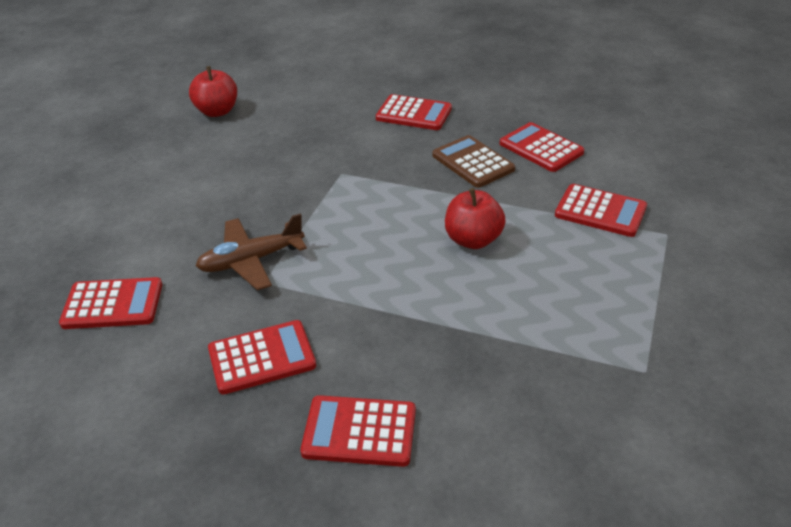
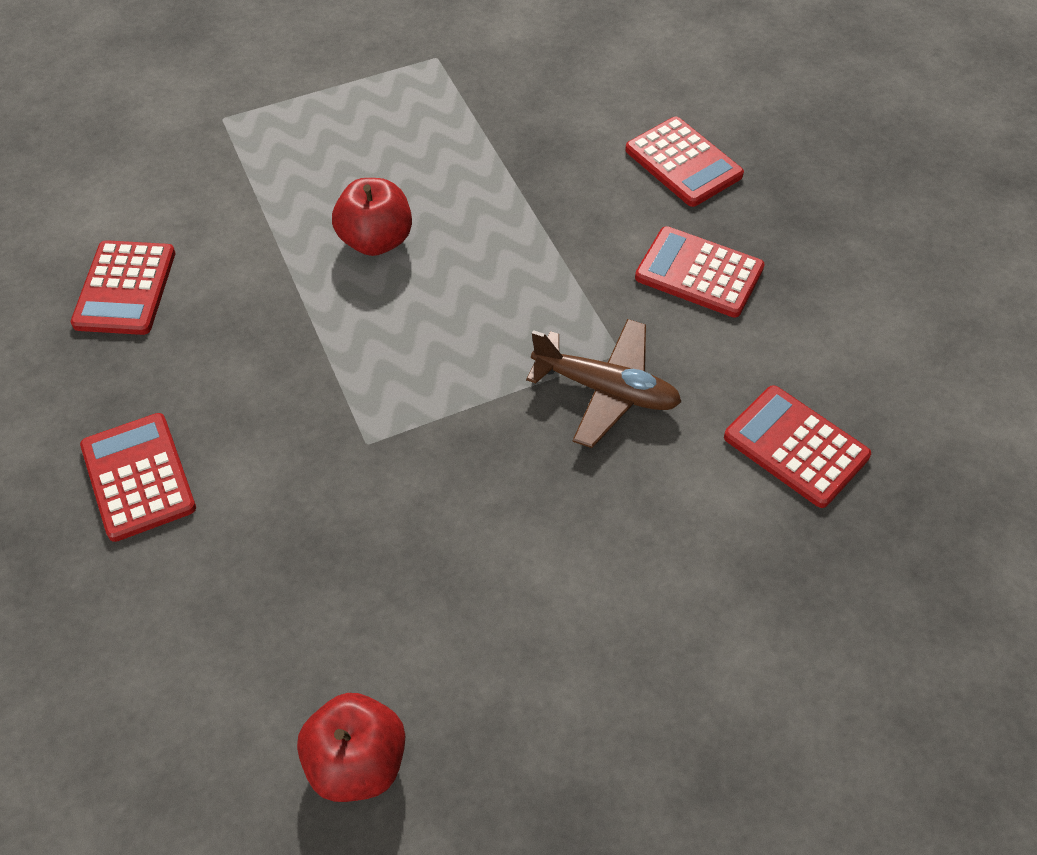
camera: 135 degrees left, 15 degrees up
brown calculator [432,135,515,188] -> none
red calculator [555,184,647,237] -> none

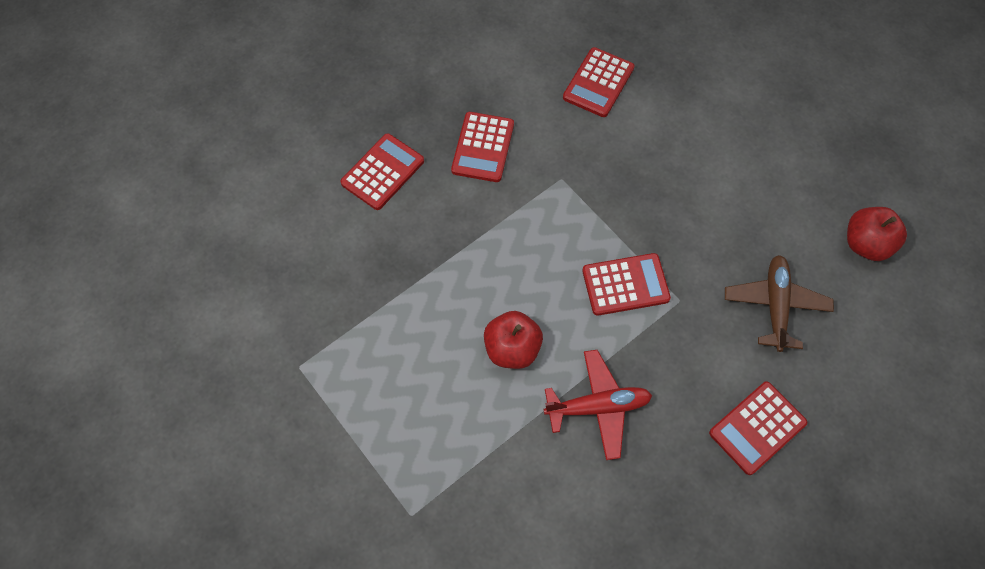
camera: 105 degrees left, 10 degrees up
red calculator [71,240,175,335] -> red calculator moved to [582,253,671,316]
brown plane [526,319,681,448] -> brown plane moved to [725,255,834,352]
none -> red plane [544,350,652,460]

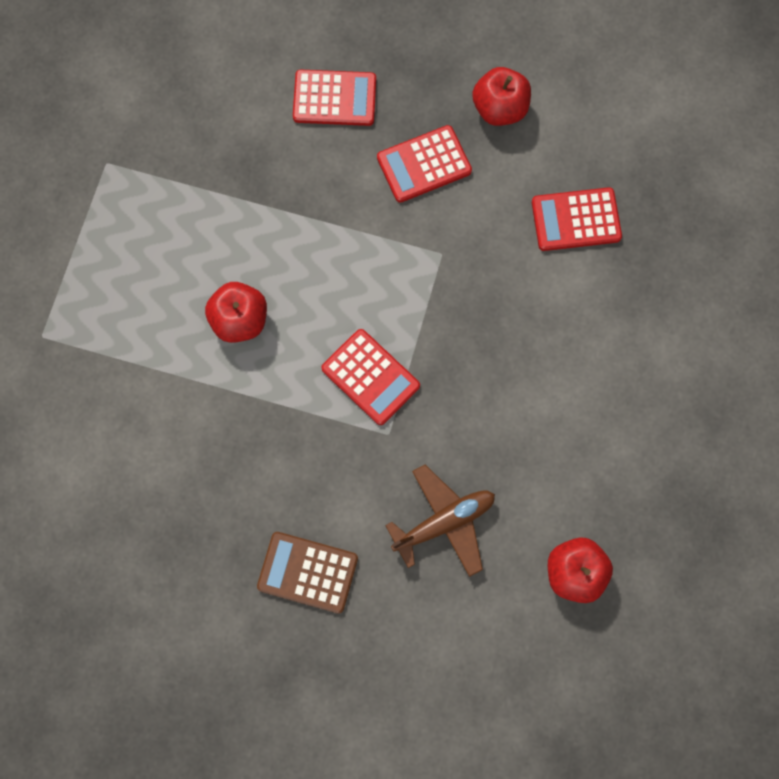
camera: 55 degrees right, 10 degrees up
red plane [544,350,652,460] -> none
red calculator [709,381,807,475] -> brown calculator [257,532,358,613]
none -> red apple [472,67,531,126]

